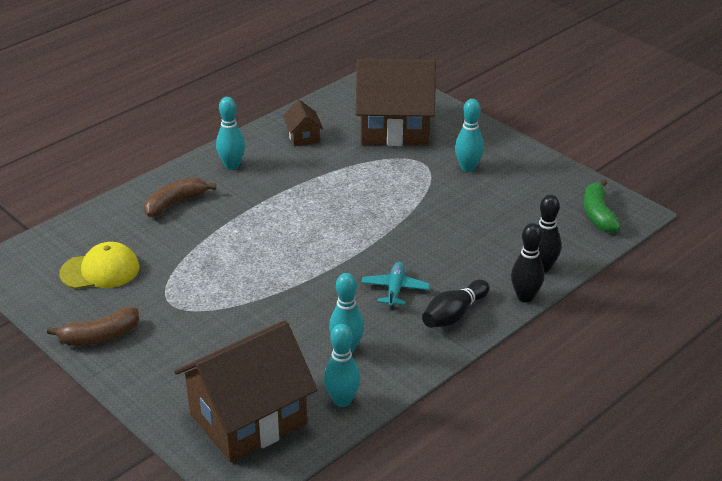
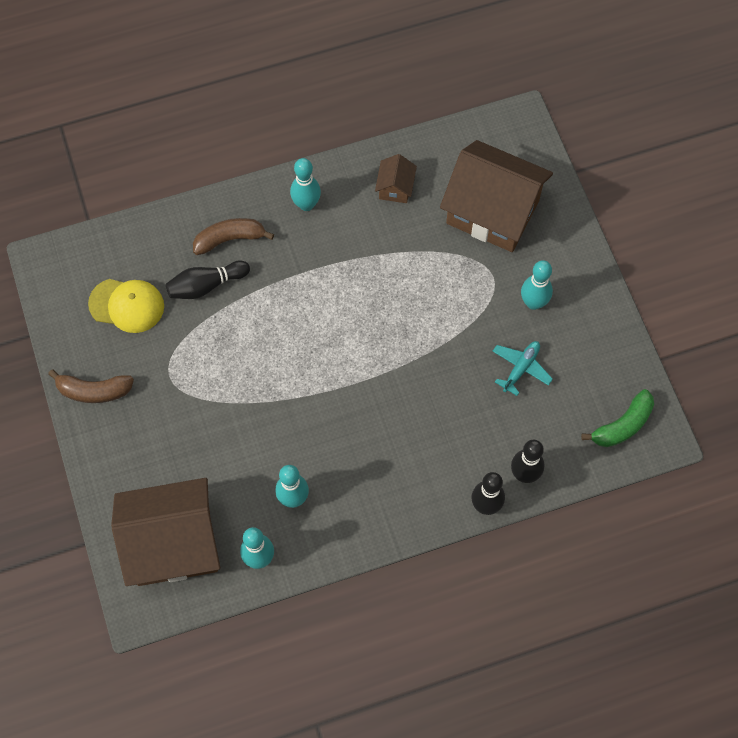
camera: 25 degrees right, 30 degrees up
turquoise plane [361,262,430,308] -> turquoise plane moved to [493,341,553,396]
black bowling pin [422,279,489,328] -> black bowling pin moved to [166,261,250,299]
green banana [584,179,621,233] -> green banana turned 150 degrees counterclockwise [581,389,654,447]

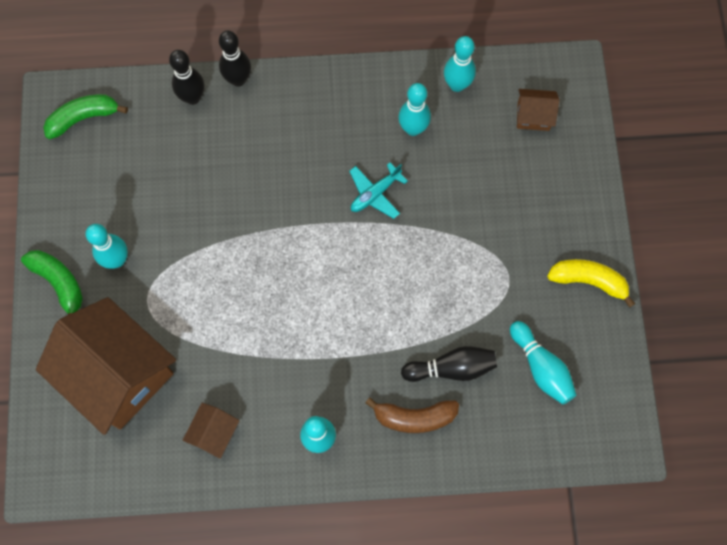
camera: 165 degrees left, 5 degrees up
brown banana [48,369,134,403] -> yellow banana [547,259,635,308]
yellow cap [88,279,164,333] -> turquoise bowling pin [510,321,576,405]
brown house [111,478,220,586] -> brown house [517,89,560,131], size x0.43
turquoise plane [493,341,553,396] -> turquoise plane moved to [349,163,408,219]
none -> green banana [21,250,83,315]

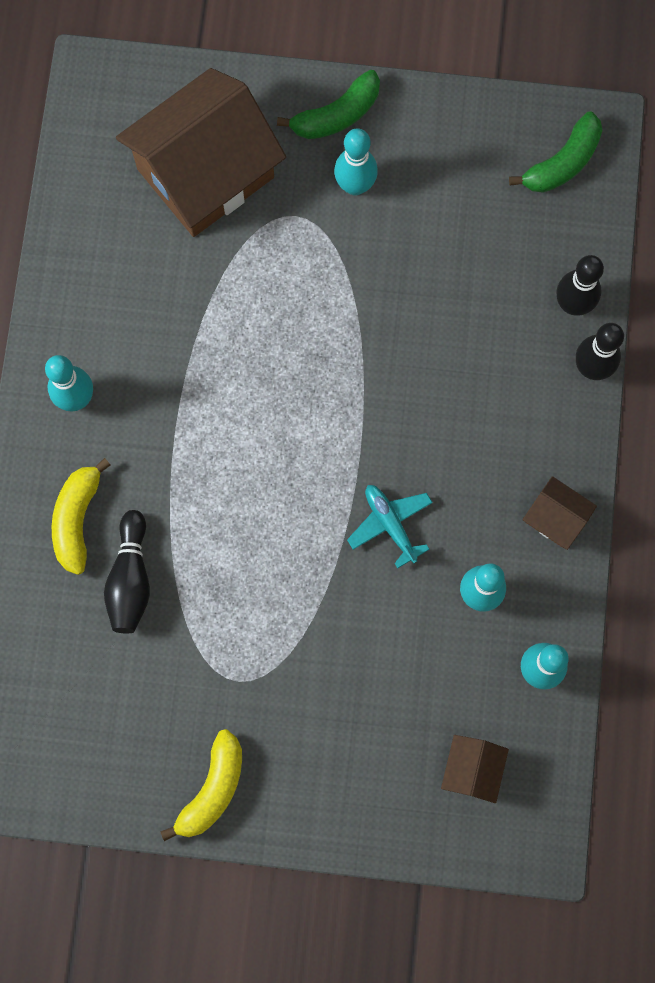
camera: 100 degrees right, 5 degrees up
green banana [43,94,128,139] -> green banana turned 60 degrees clockwise [509,112,603,193]
brown house [183,403,240,459] -> brown house moved to [523,476,597,550]
brown banana [366,398,459,433] -> yellow banana [52,458,110,575]
turquoise bowling pin [510,321,576,405] -> none

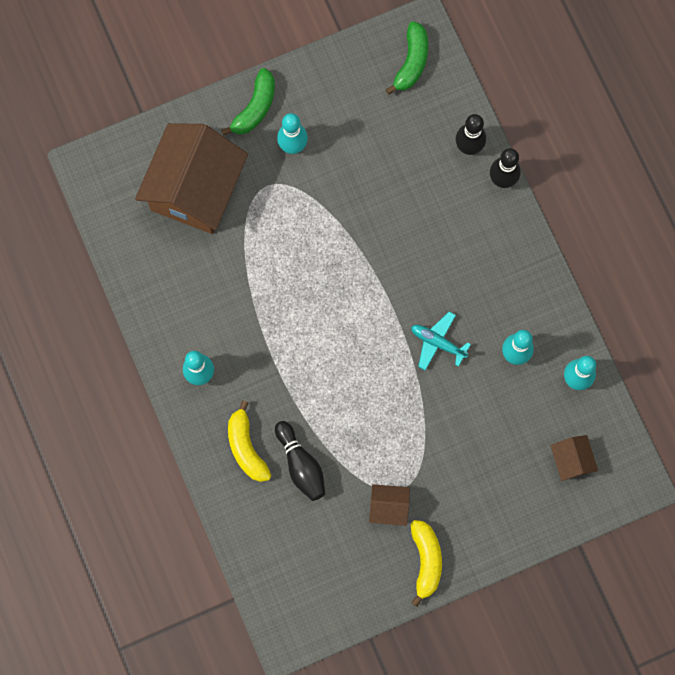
camera: 30 degrees left, 0 degrees up
brown house [523,476,597,550] -> brown house moved to [369,484,410,526]

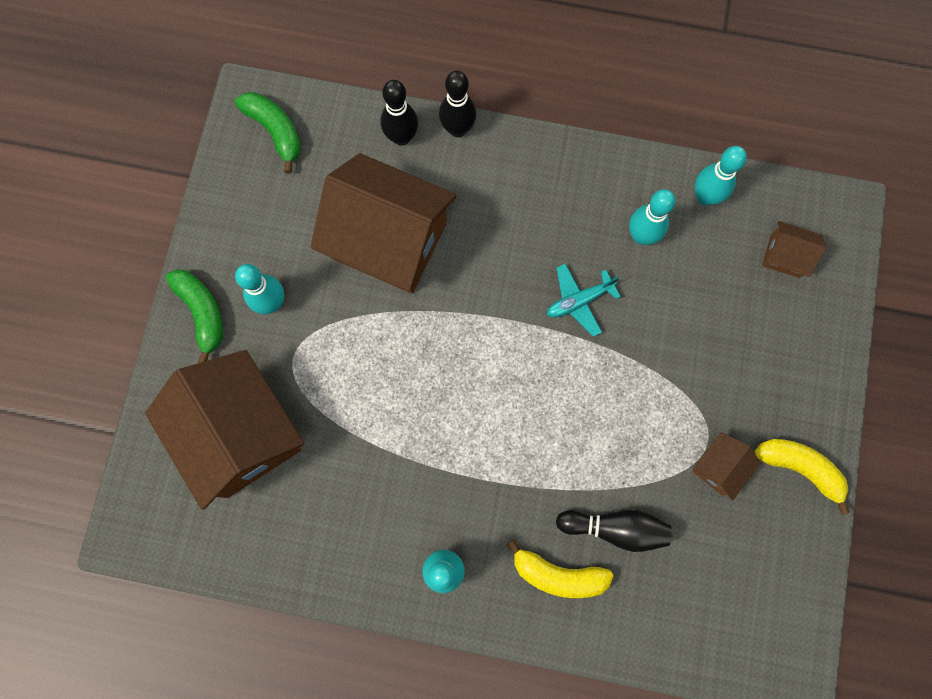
camera: 55 degrees left, 0 degrees up
none -> brown house [311,153,456,294]

